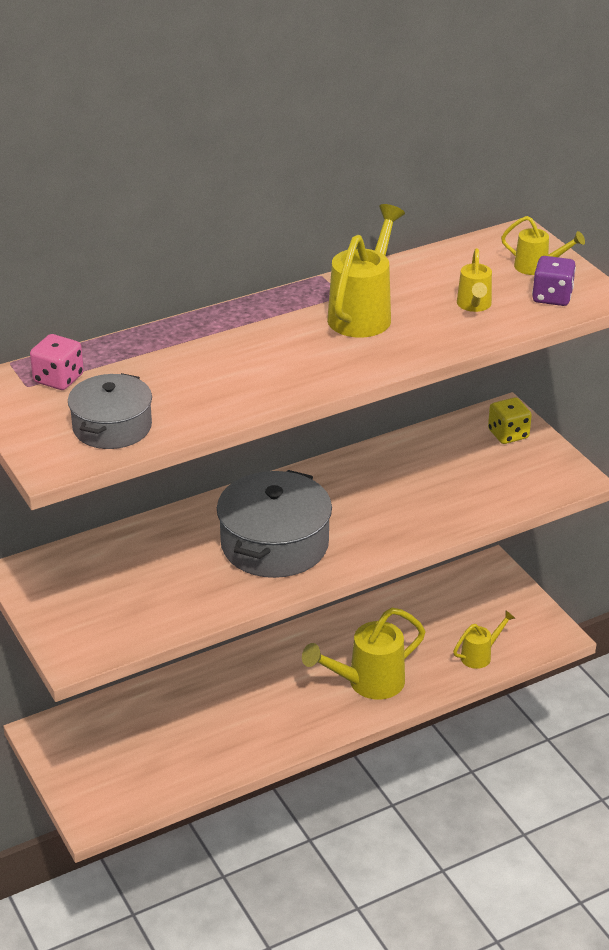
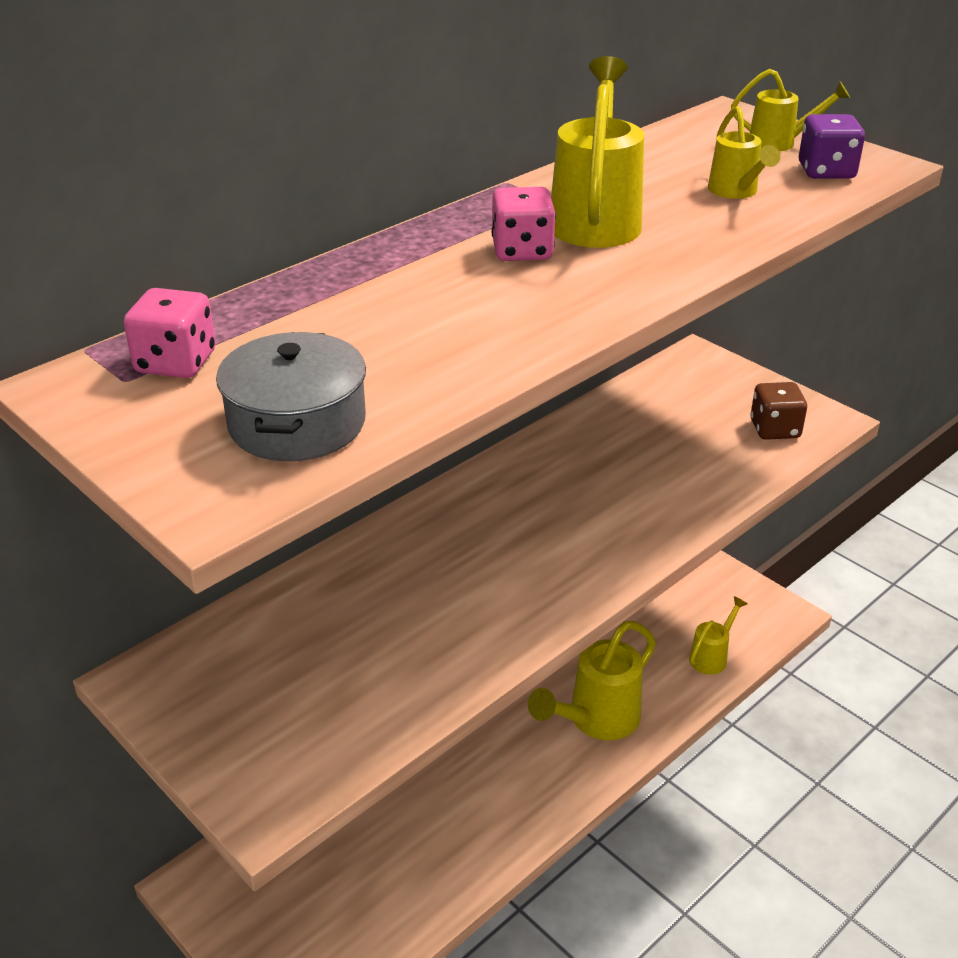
camera: 15 degrees left, 0 degrees up
grey pot [217,470,332,578] -> none
yellow dice [488,397,532,444] -> none
none -> pink dice [491,187,556,261]
none -> brown dice [751,382,807,440]

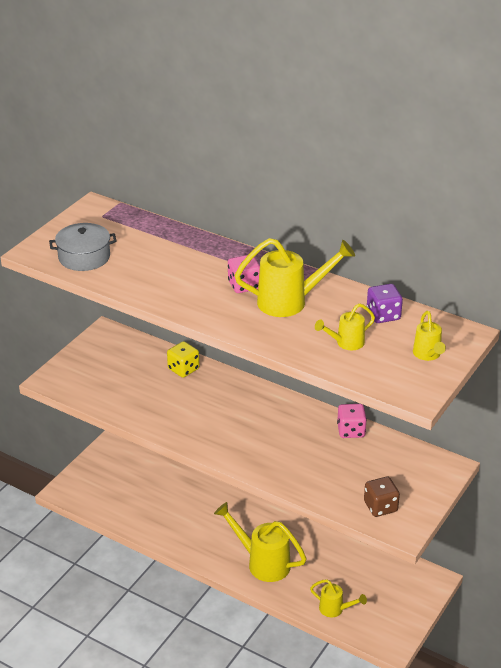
camera: 75 degrees right, 0 degrees up
pink dice [124,288,216,378] -> pink dice moved to [337,404,367,438]
purple dice [799,114,865,179] -> purple dice moved to [367,284,403,323]
none -> yellow dice [167,341,199,377]

